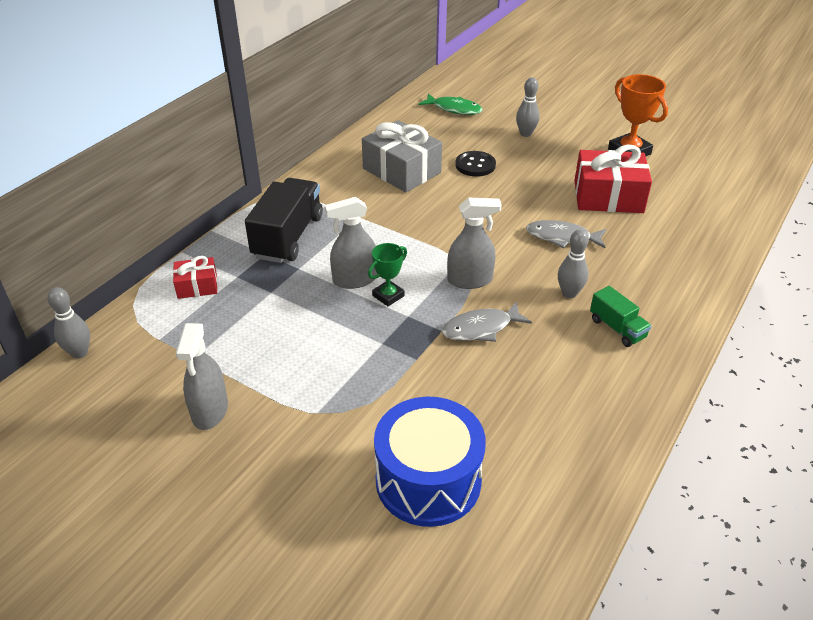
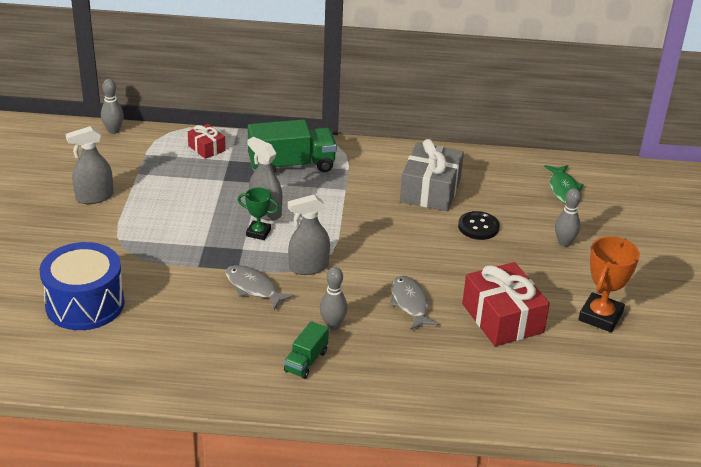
camera: 60 degrees right, 5 degrees down
black truck [245,178,323,263] -> green truck [248,119,337,173]
grey spray bottle [447,197,502,289] -> grey spray bottle turned 105 degrees clockwise [288,194,330,275]

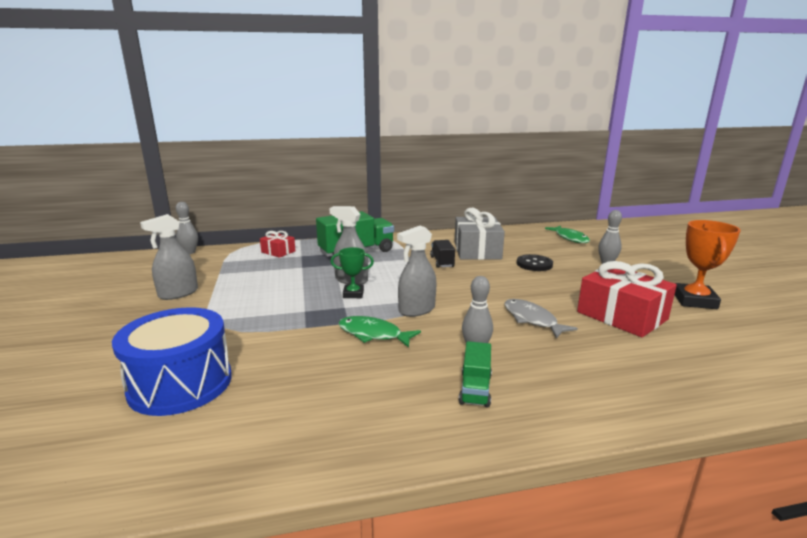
camera: 15 degrees left, 15 degrees down
grey fish [226,265,294,310] -> green fish [338,316,421,348]
none -> black truck [430,240,455,268]

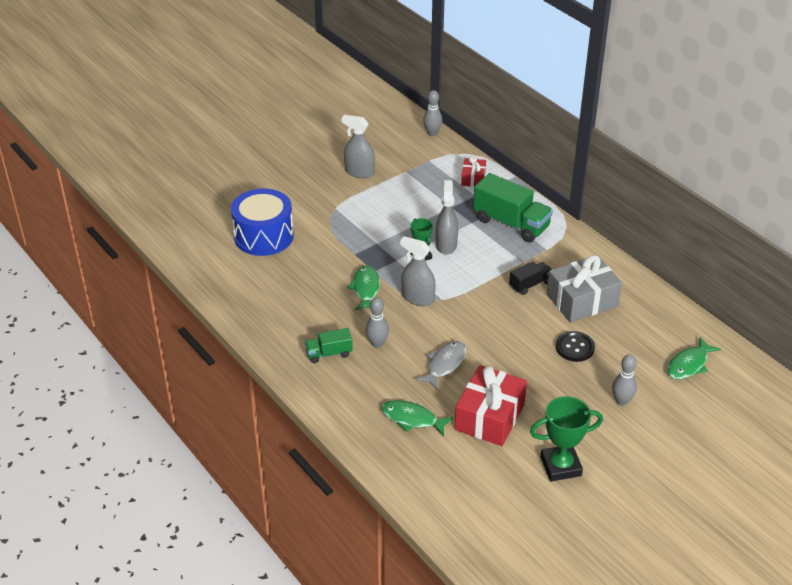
camera: 65 degrees right, 20 degrees up
orange trophy [675,220,740,309] -> green trophy [530,396,603,481]
none -> green fish [381,400,453,437]

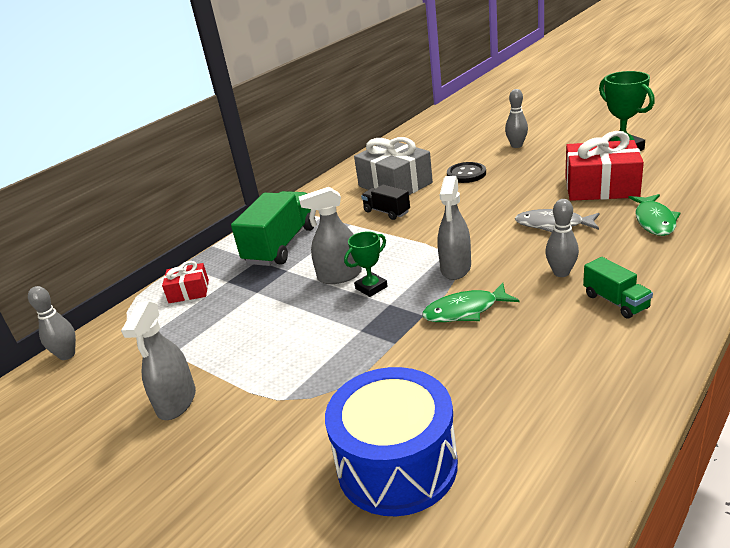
camera: 100 degrees left, 10 degrees down
green fish [667,337,721,379] -> none

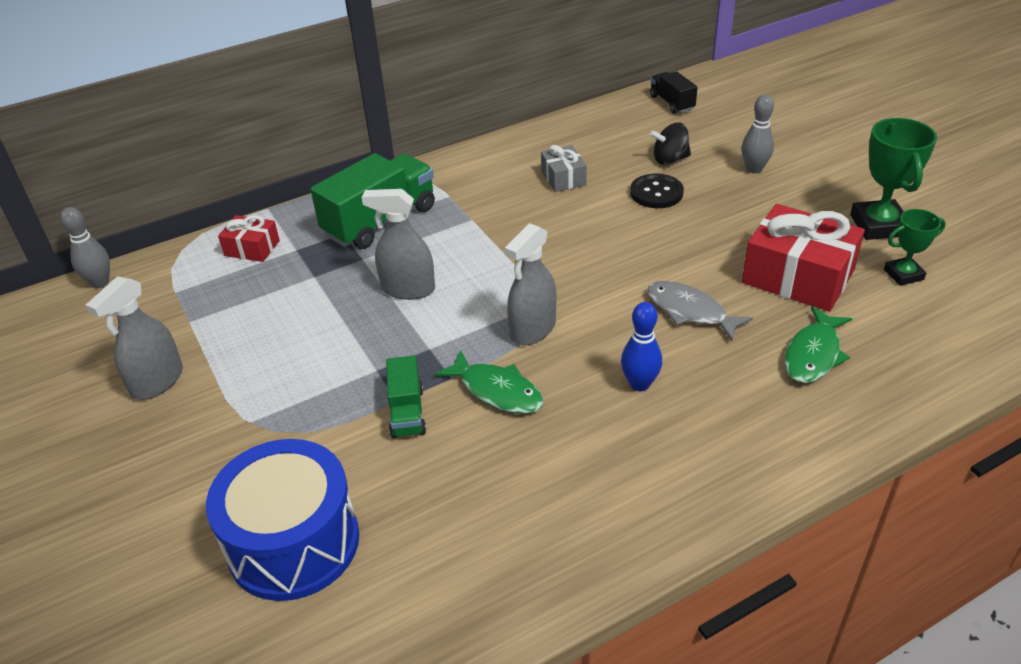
camera: 20 degrees right, 10 degrees up
green trophy [344,231,388,297] -> green trophy moved to [884,209,946,286]
grey gift [354,137,433,195] -> grey gift [541,145,587,192], size x0.53
black truck [361,184,410,220] -> black truck moved to [650,71,698,114]
green fish [422,283,520,322] -> green fish turned 150 degrees counterclockwise [434,350,543,414]
grey bowling pin [545,199,579,277] -> blue bowling pin [621,302,662,391]
green truck [583,257,653,319] -> green truck moved to [386,356,426,438]
none -> black spinning top [650,123,691,165]

